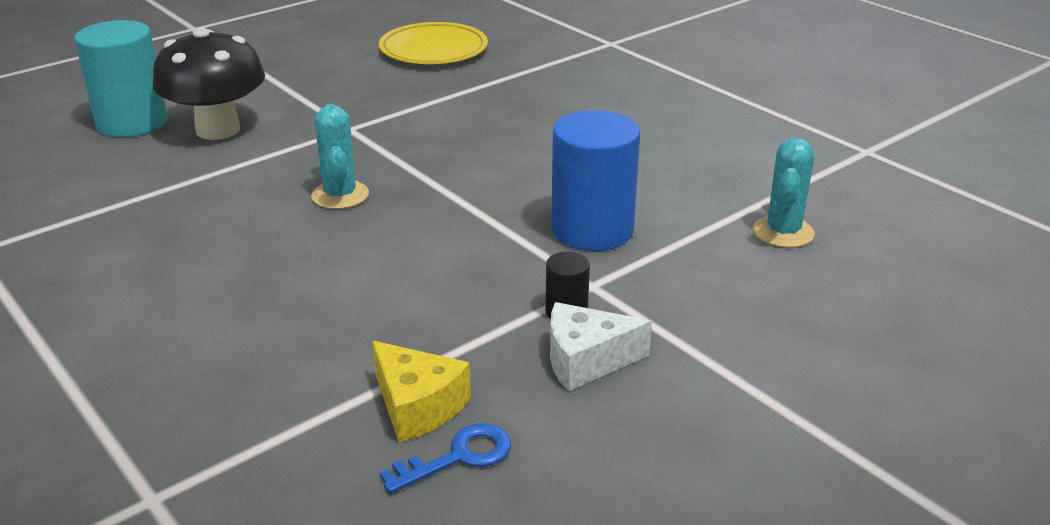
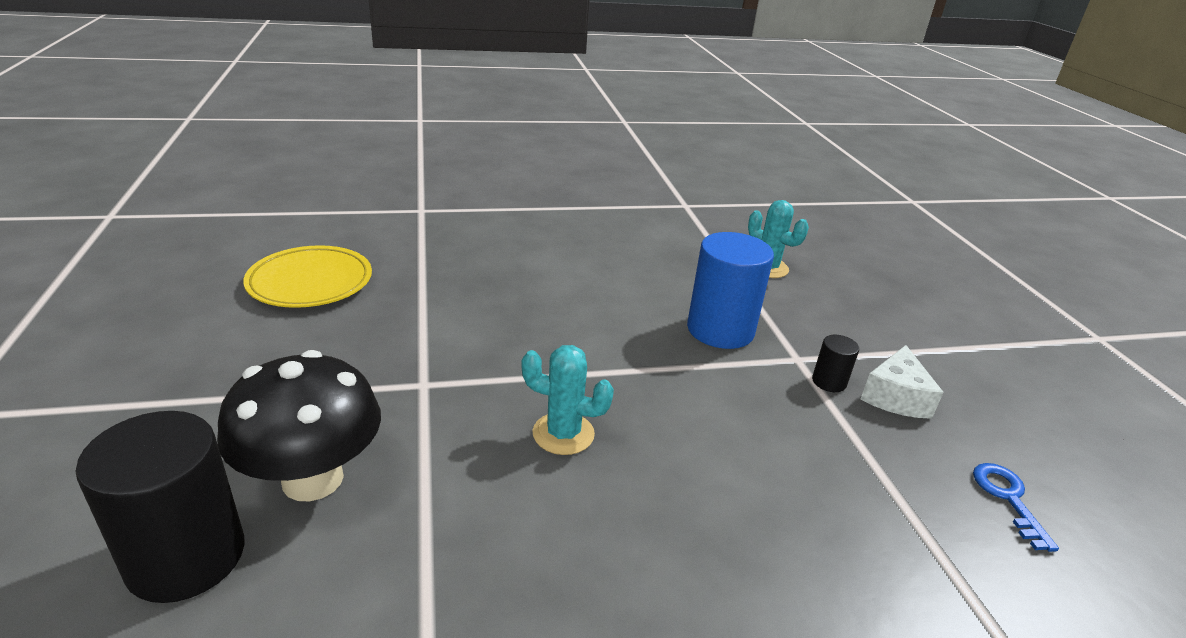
camera: 65 degrees left, 0 degrees up
turquoise cylinder [74,20,168,137] -> black cylinder [75,411,245,603]
yellow cheese [373,341,471,442] -> none

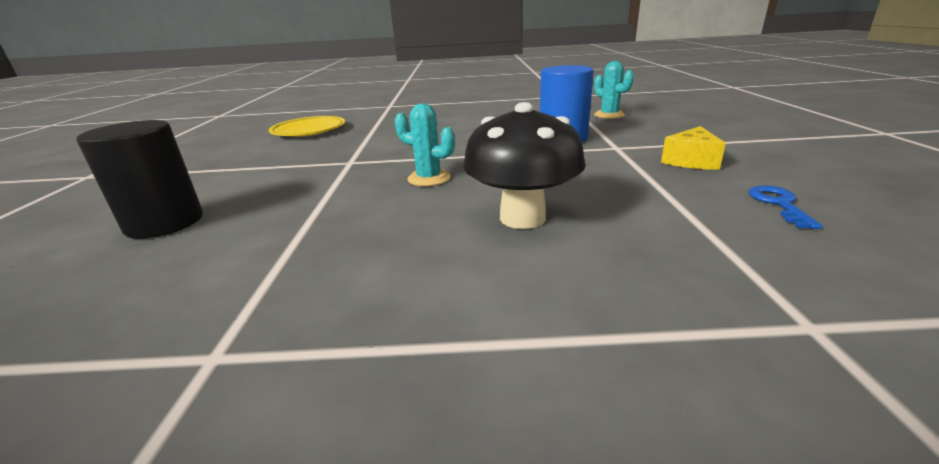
camera: 15 degrees right, 5 degrees down
black mushroom [217,350,381,501] -> black mushroom moved to [463,102,586,229]
black cylinder [812,335,859,392] -> none
white cheese [861,345,944,419] -> yellow cheese [661,126,726,170]

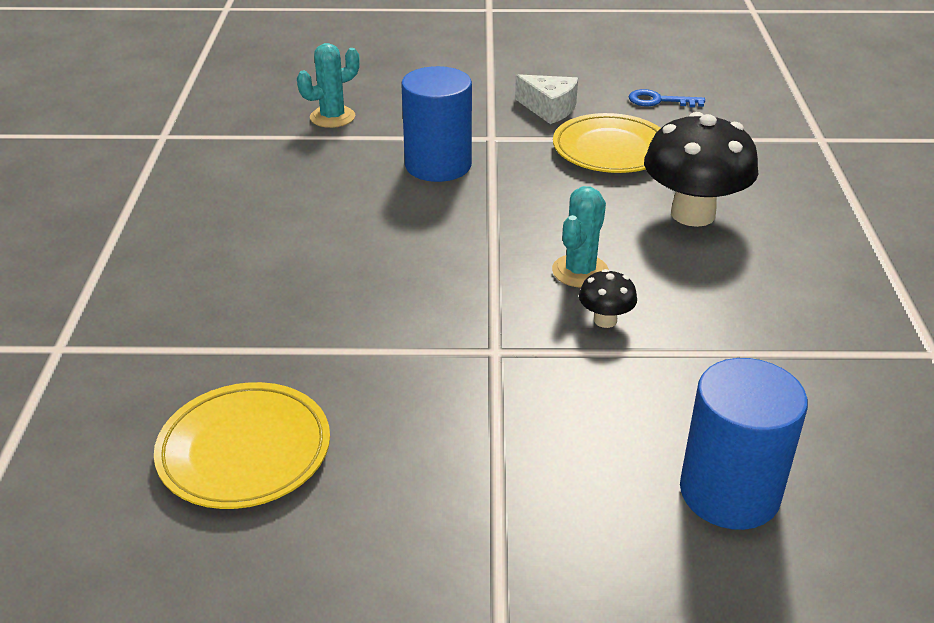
camera: 90 degrees left, 10 degrees up
black cylinder [76,120,203,239] -> blue cylinder [680,358,808,530]
yellow cheese [661,126,726,170] -> white cheese [515,74,578,124]
none -> yellow plate [553,113,661,173]
none -> black mushroom [579,269,637,328]

